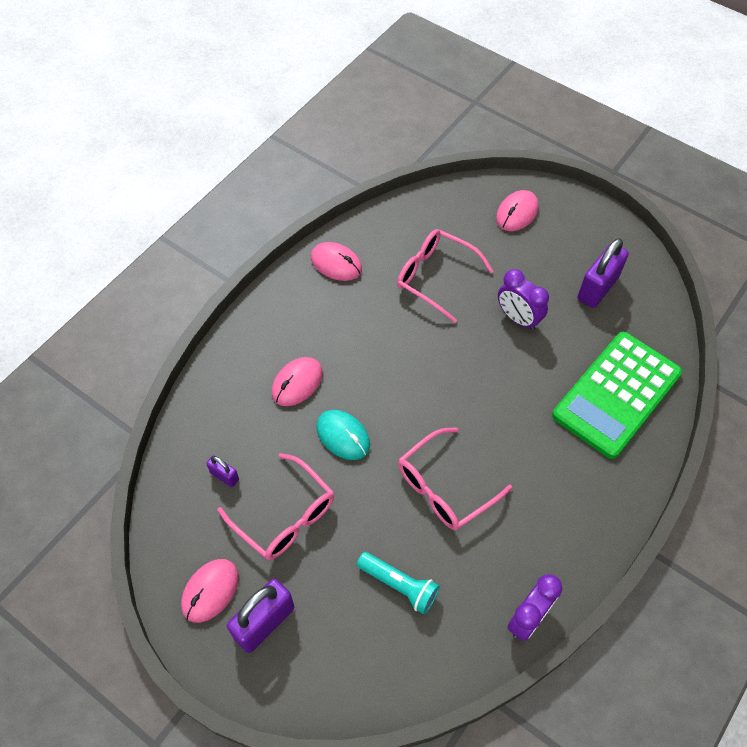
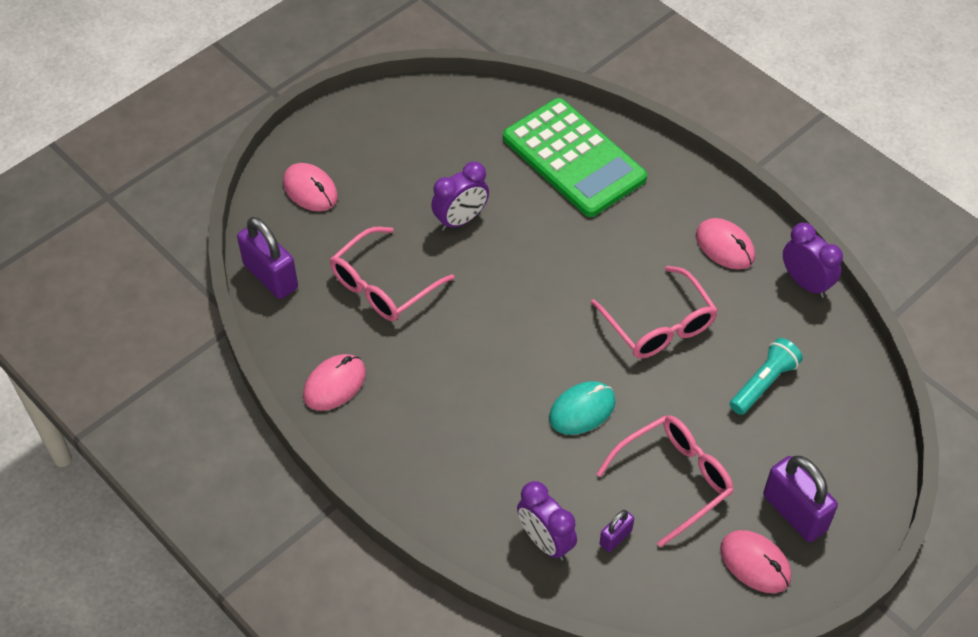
camera: 80 degrees left, 5 degrees down
pink mouse [272,357,323,406] -> pink mouse moved to [696,218,755,269]
purple padlock [577,238,629,308] -> purple padlock moved to [237,217,298,299]
none -> purple clock [517,481,577,561]

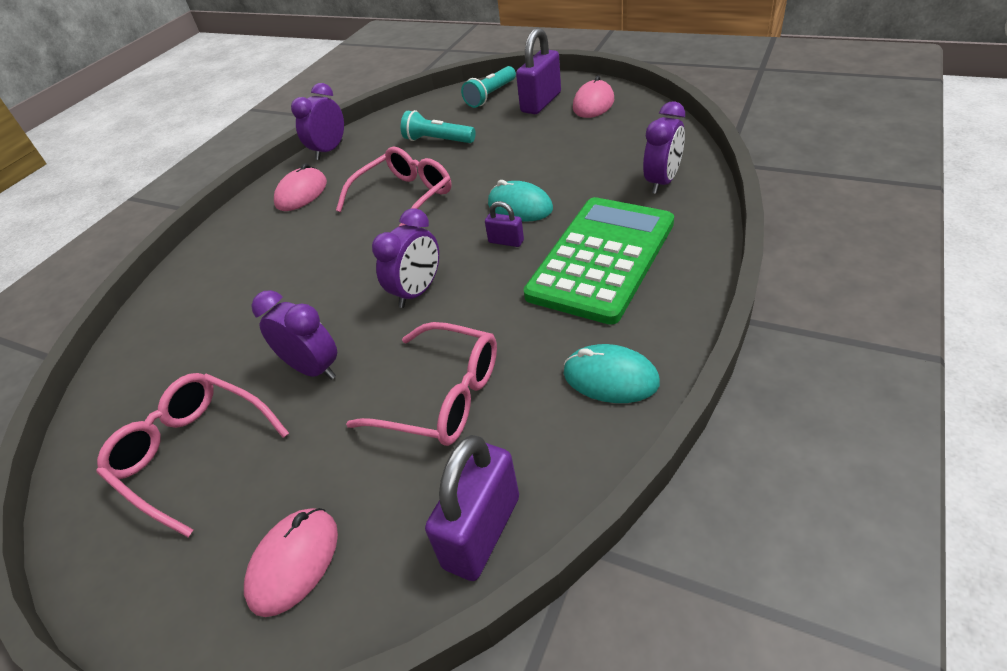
camera: 105 degrees left, 10 degrees down
pink mouse [303,354,366,411] -> turquoise mouse [563,344,660,403]
green calculator [503,98,647,217] -> green calculator moved to [524,197,674,325]
pink glasses [596,415,734,547] -> pink glasses moved to [96,373,289,537]
purple padlock [600,510,634,552] -> purple padlock moved to [485,201,524,247]
none -> purple clock [372,208,439,308]
none -> turquoise flashlight [461,66,516,108]

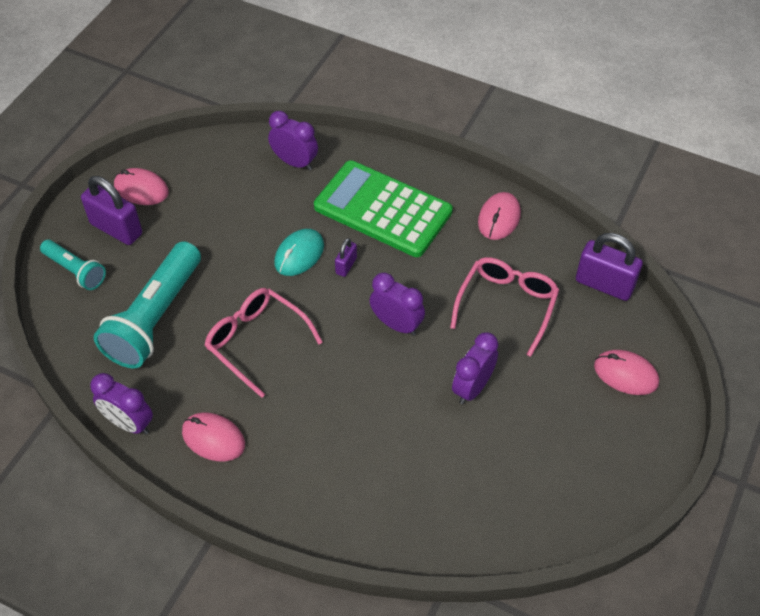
camera: 95 degrees left, 10 degrees up
pink glasses [96,373,289,537] -> none
turquoise flashlight [401,110,476,143] -> turquoise flashlight [94,241,201,368], size x1.84
turquoise mouse [563,344,660,403] -> pink mouse [478,192,521,240]

